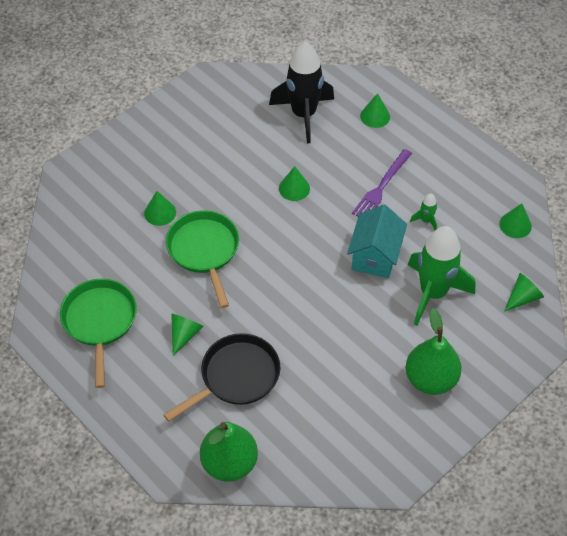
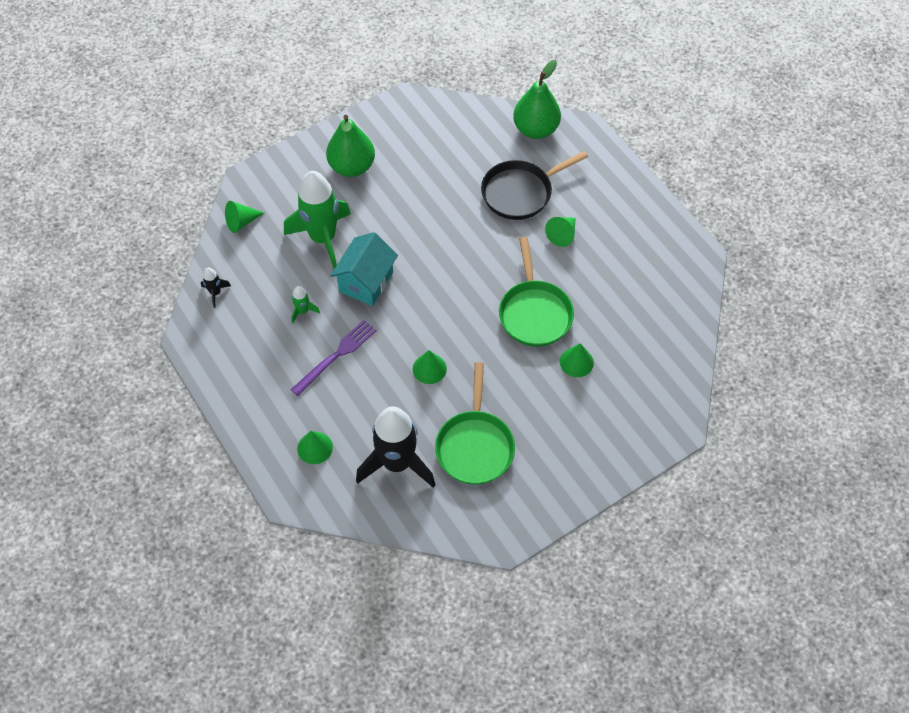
camera: 170 degrees left, 5 degrees up
green pan [60,279,137,388] -> green pan moved to [435,362,515,485]
green cone [499,203,532,238] -> black rocket [201,267,231,308]

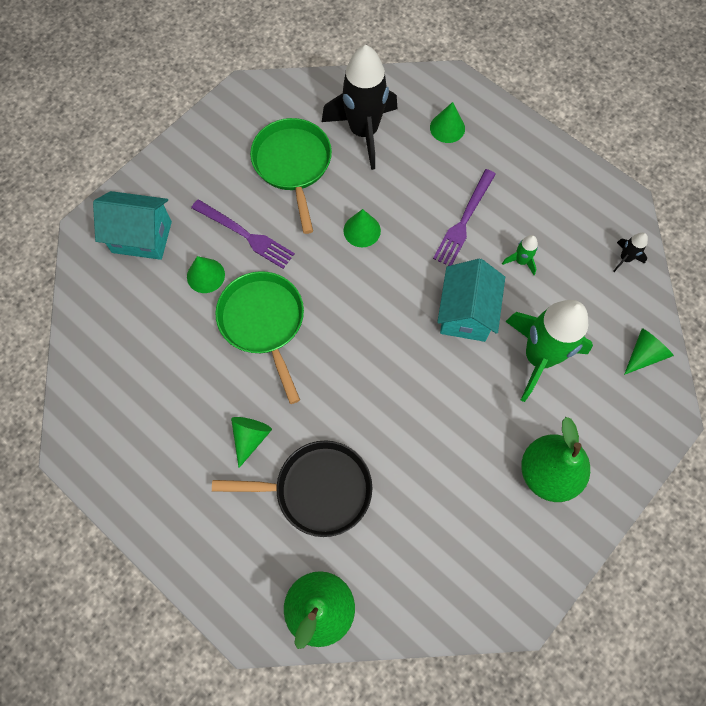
camera: 165 degrees right, 10 degrees up
black pan [481,151,588,220] -> black pan turned 45 degrees clockwise [212,440,372,537]
none -> turquoise house [93,191,172,260]
none -> purple fork [191,199,295,269]

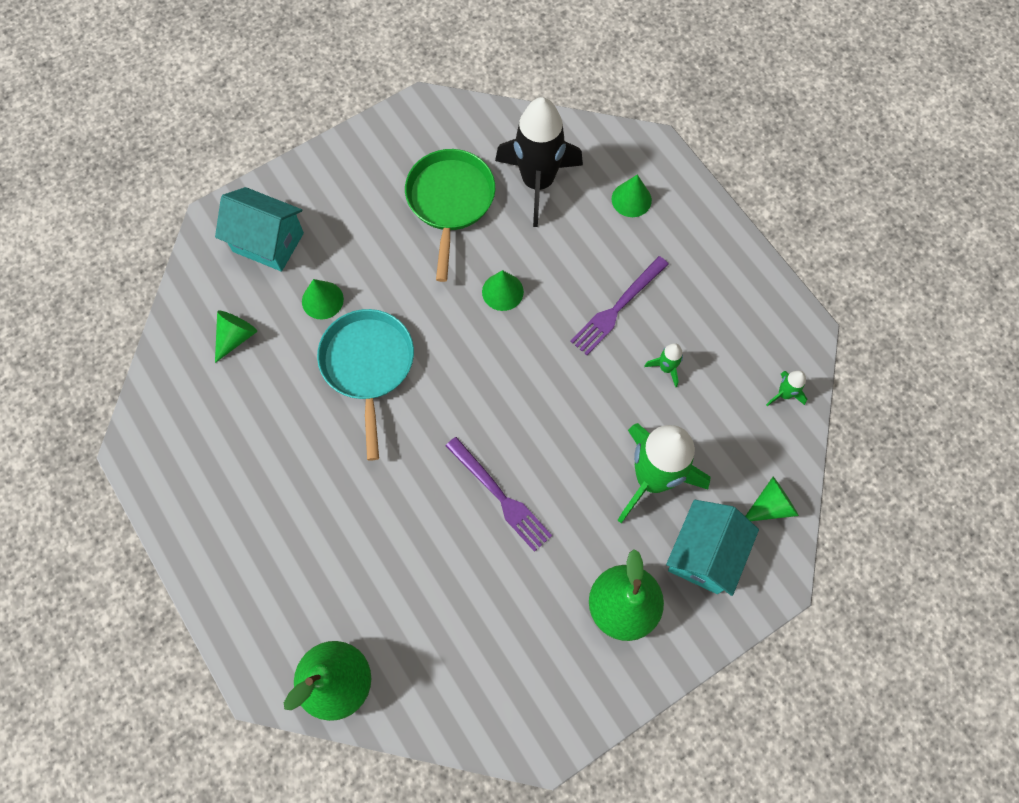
camera: 15 degrees right, 0 degrees up
purple fork [191,199,295,269] -> purple fork moved to [446,437,552,552]
black pan [212,440,372,537] -> none
green pan [215,271,304,404] -> turquoise pan [317,309,414,461]
green cone [231,417,272,468] -> green cone moved to [215,310,257,363]
turquoise house [437,258,505,342] -> turquoise house moved to [666,500,759,596]
black rocket [613,233,648,272] -> green rocket [766,371,807,406]

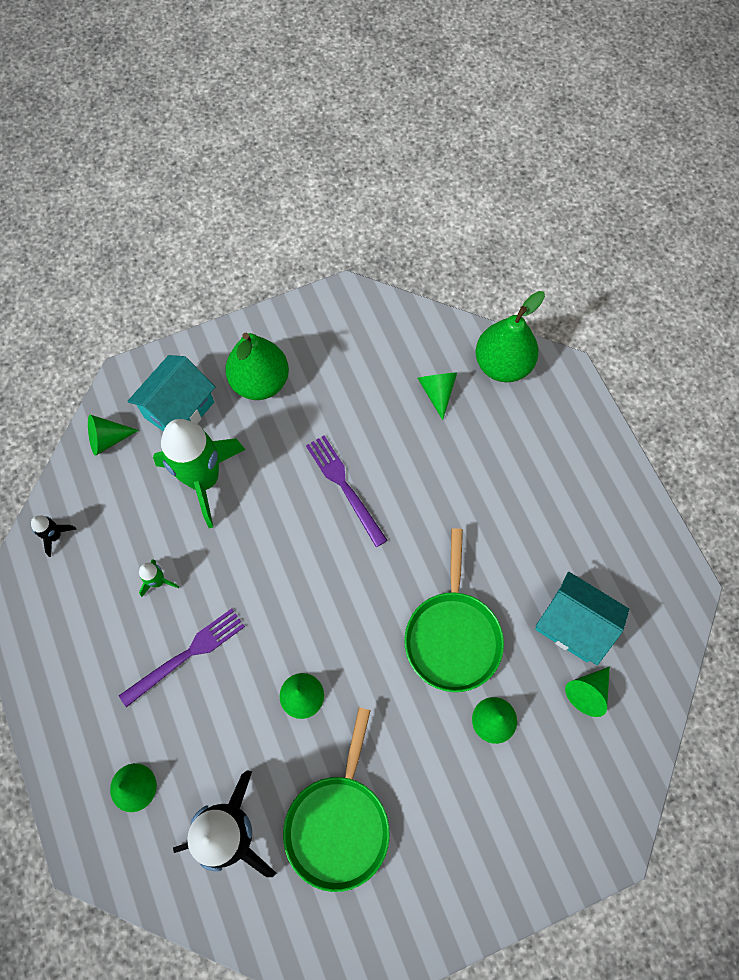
camera: 170 degrees left, 0 degrees up
turquoise house [215,187,304,272] -> turquoise house moved to [535,572,629,665]
turquoise pan [317,309,414,461] -> green pan [404,528,504,692]
green rocket [766,371,807,406] -> black rocket [31,516,76,557]
none -> green cone [417,373,457,420]

